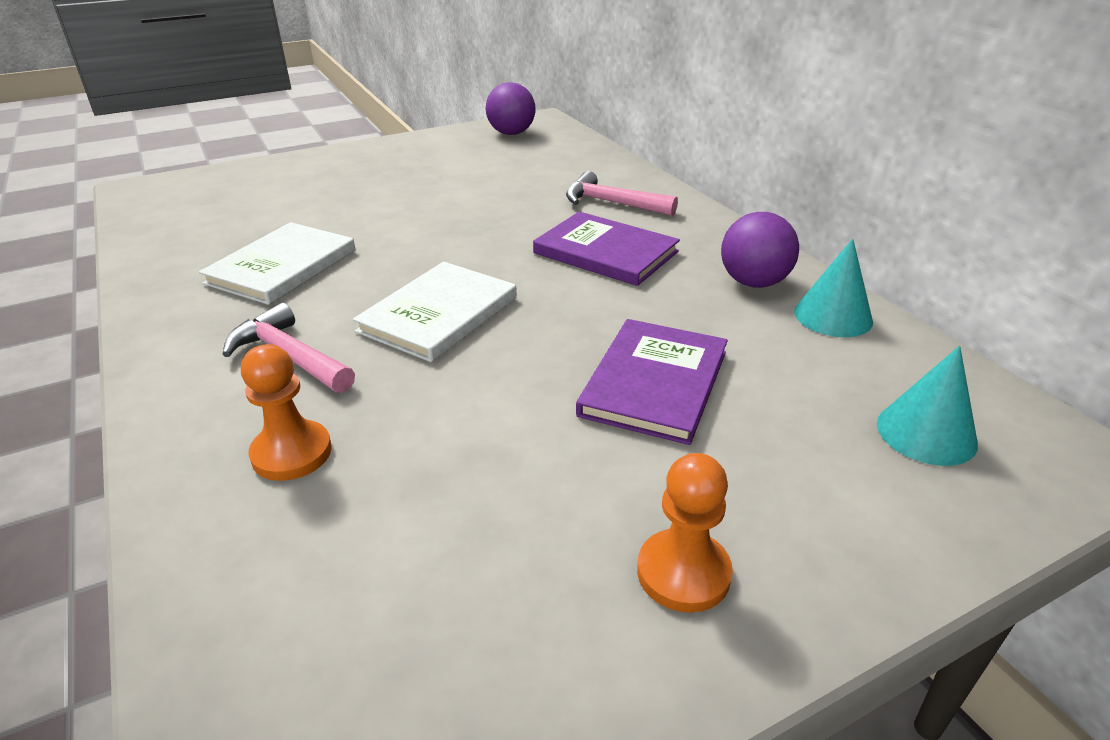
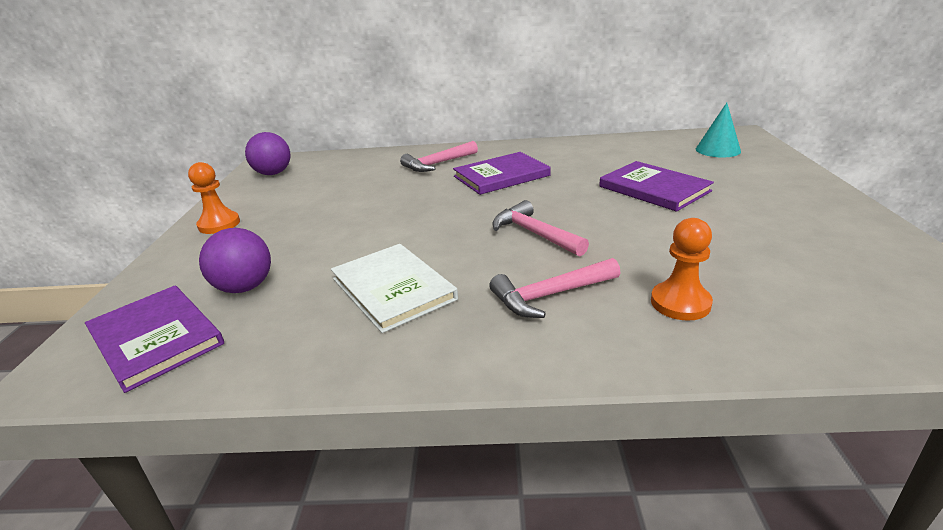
camera: 60 degrees left, 5 degrees down
white book [353,262,517,362] -> pink hammer [493,200,589,256]
orange pawn [637,453,733,613] -> orange pawn moved to [188,162,240,234]
purple ball [721,212,799,288] -> purple ball moved to [199,228,271,293]
turquoise cone [794,238,873,337] -> none
none -> purple book [85,286,224,393]

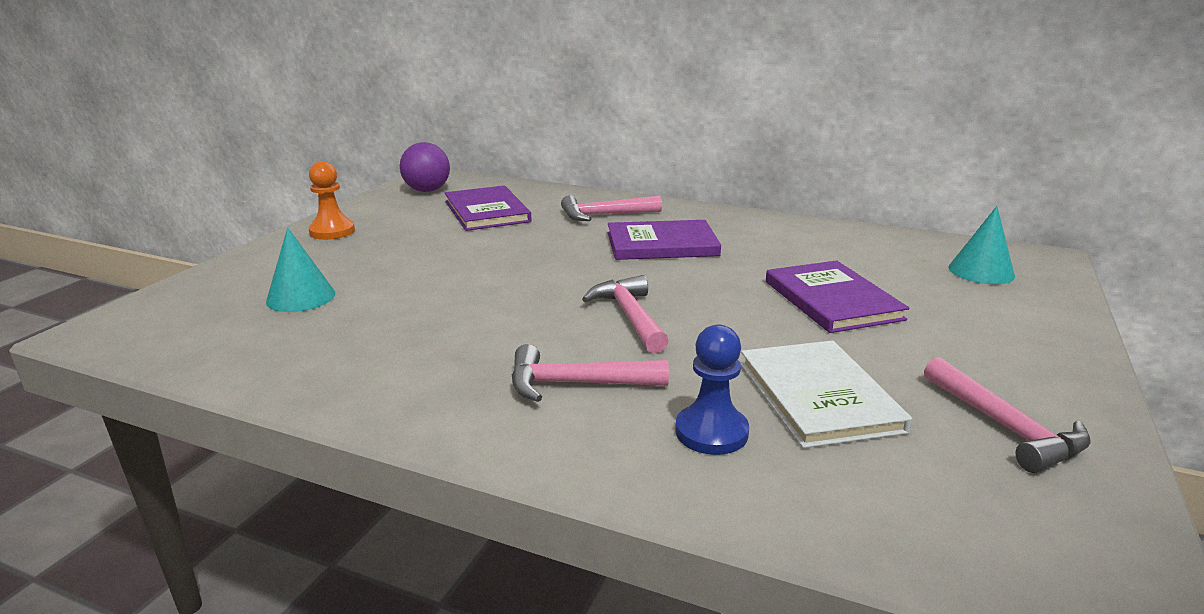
camera: 20 degrees right, 5 degrees down
purple book [85,286,224,393] -> purple book moved to [445,185,531,231]
purple ball [199,228,271,293] -> turquoise cone [266,227,335,312]
white book [331,244,458,333] -> white book moved to [741,340,912,448]
orange pawn [651,218,713,321] -> blue pawn [675,324,749,455]
none -> pink hammer [924,357,1091,473]

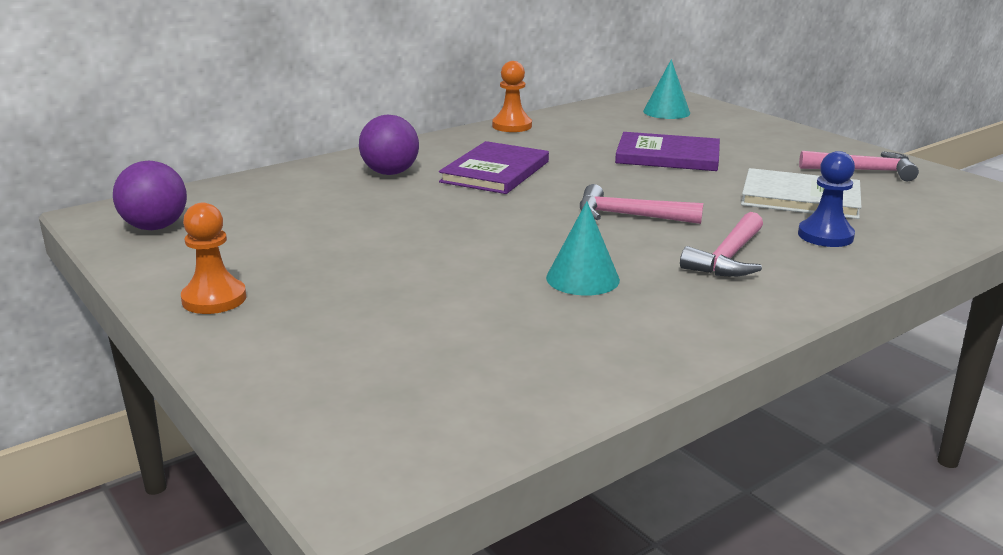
camera: 60 degrees left, 0 degrees up
turquoise cone [266,227,335,312] -> turquoise cone moved to [546,201,620,296]
purple book [445,185,531,231] -> none
pink hammer [561,195,662,221] -> purple ball [359,114,419,175]
none -> orange pawn [492,61,532,132]

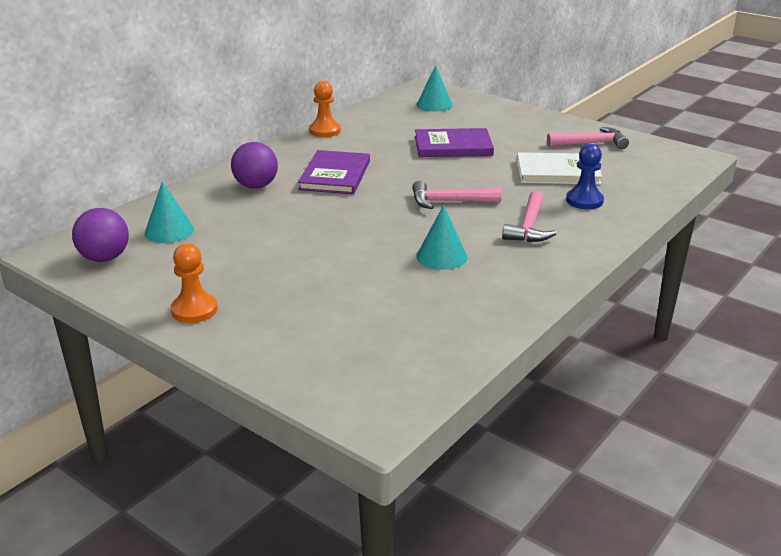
camera: 15 degrees left, 5 degrees up
none -> turquoise cone [145,181,194,243]

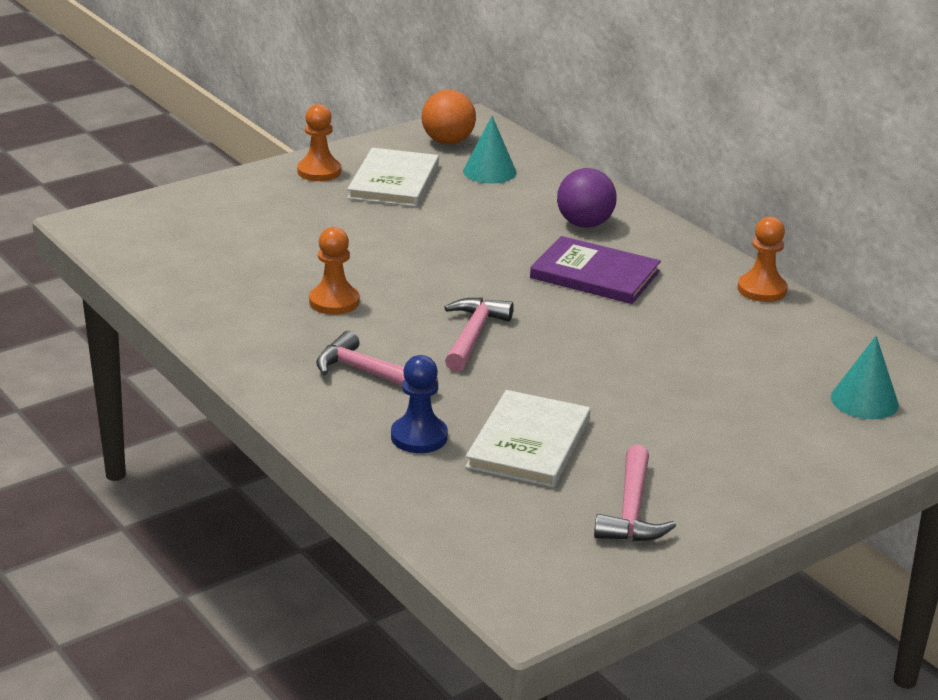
camera: 105 degrees right, 0 degrees up
purple ball [72,208,129,262] -> orange ball [422,90,476,144]
purple book [415,128,494,157] -> none
turquoise cone [416,205,467,270] -> orange pawn [309,227,359,315]
none -> white book [347,148,439,207]

